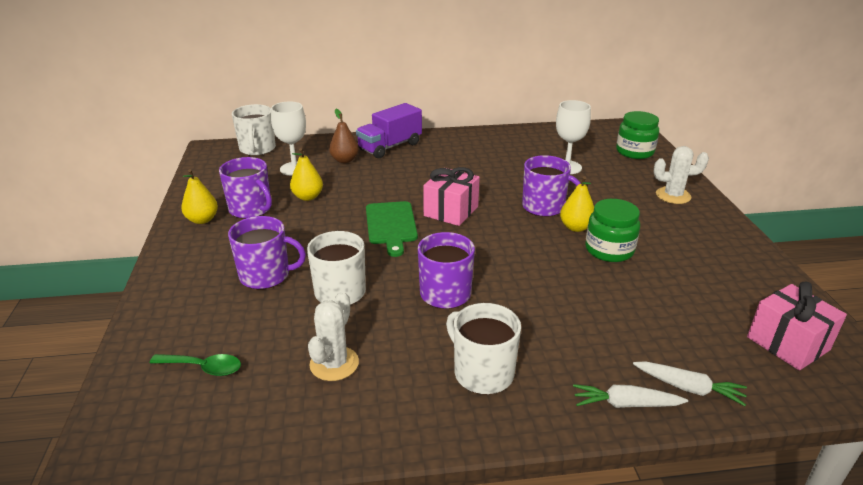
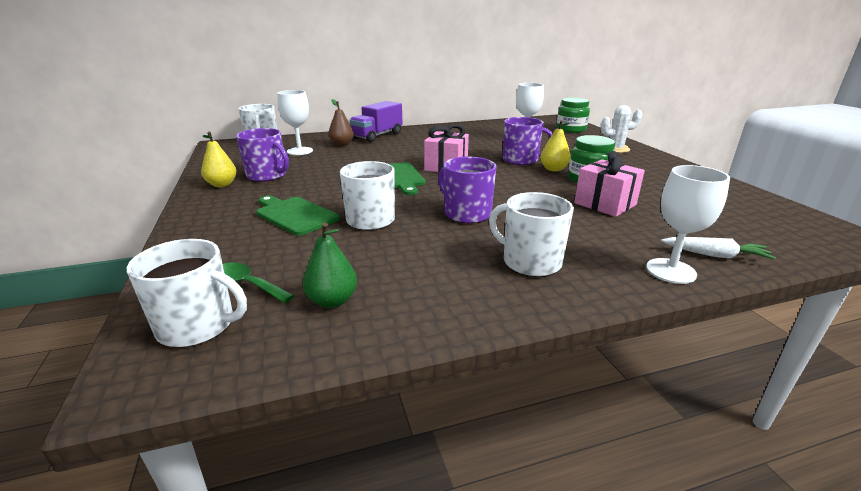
camera: 10 degrees left, 5 degrees down
green spoon [150,354,241,376] -> green spoon turned 150 degrees counterclockwise [223,262,294,303]
purple mug [228,216,306,289] -> green cutting board [256,195,340,236]
yellow pear [290,148,323,201] -> none
white cactus [308,291,359,381] -> none
white carrot [573,384,688,408] -> white goblet [646,165,730,284]
pink gift [747,281,847,370] -> pink gift moved to [574,151,645,217]
none -> white mug [127,239,247,348]
none -> green pear [303,222,357,308]

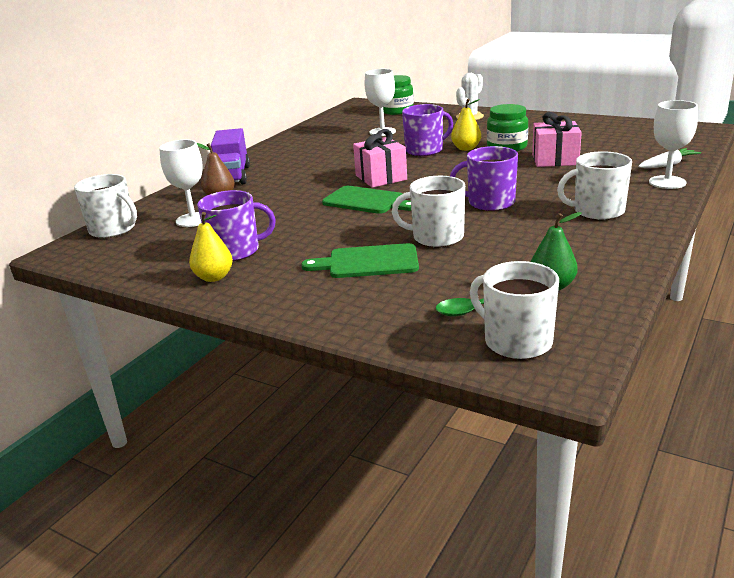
camera: 40 degrees left, 0 degrees up
white mug [127,239,247,348] -> white mug turned 105 degrees counterclockwise [470,261,559,359]

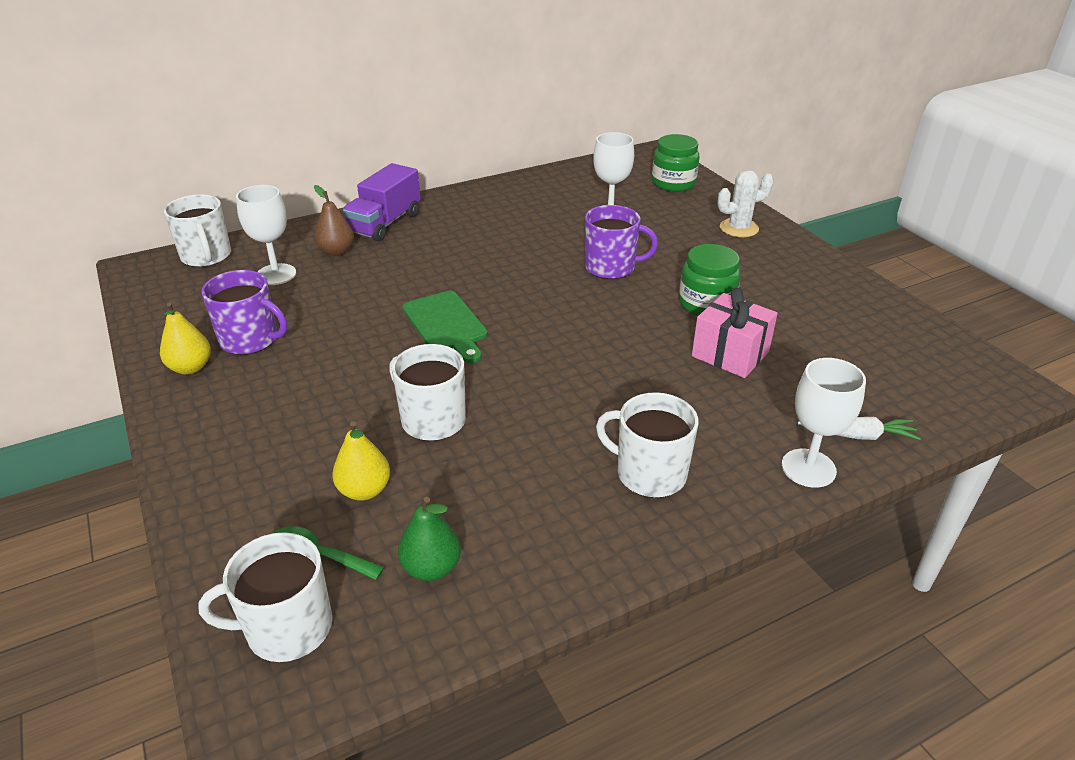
camera: 30 degrees right, 10 degrees up
green cutting board [301,243,419,278] -> none
pink gift [353,129,407,188] -> none
purple mug [450,146,518,211] -> none
yellow pear [451,99,481,151] -> yellow pear moved to [332,421,390,501]
white mug [470,261,559,359] -> white mug turned 90 degrees counterclockwise [198,532,332,662]

